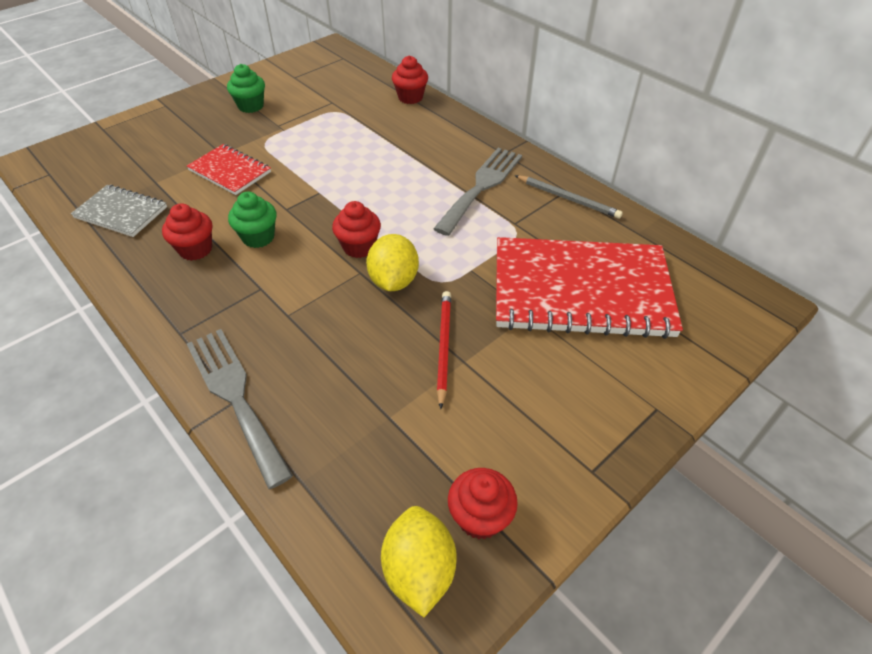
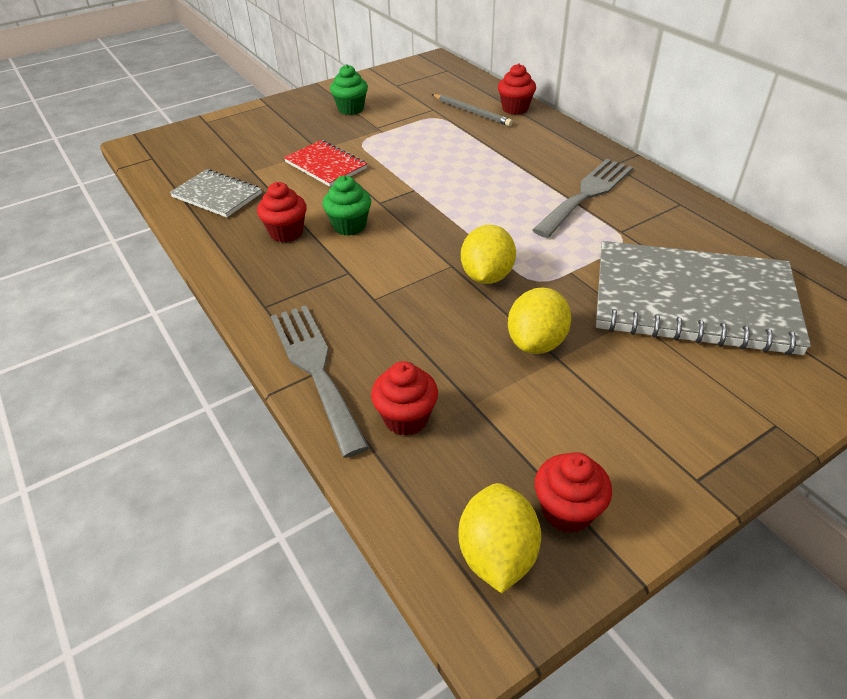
camera: 10 degrees right, 5 degrees down
red cupcake [332,201,381,258] -> red cupcake moved to [371,361,438,436]
red pencil [437,291,451,409] -> yellow lemon [508,288,571,354]
red notebook [496,237,683,339] -> grey notebook [596,241,811,355]
grey pencil [515,175,623,219] -> grey pencil moved to [432,94,513,126]

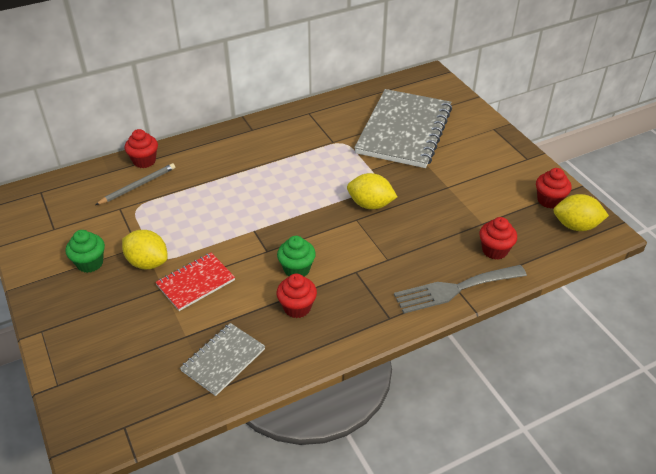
camera: 85 degrees left, 0 degrees up
yellow lemon [508,288,571,354] -> yellow lemon moved to [122,230,168,269]
grey fork [532,159,633,238] -> none

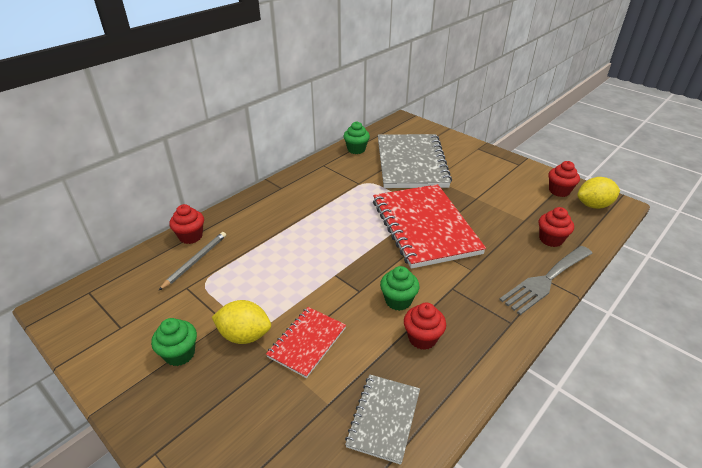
camera: 20 degrees left, 5 degrees down
yellow lemon [347,173,397,209] -> red notebook [373,184,486,269]
none -> green cupcake [344,121,370,154]

